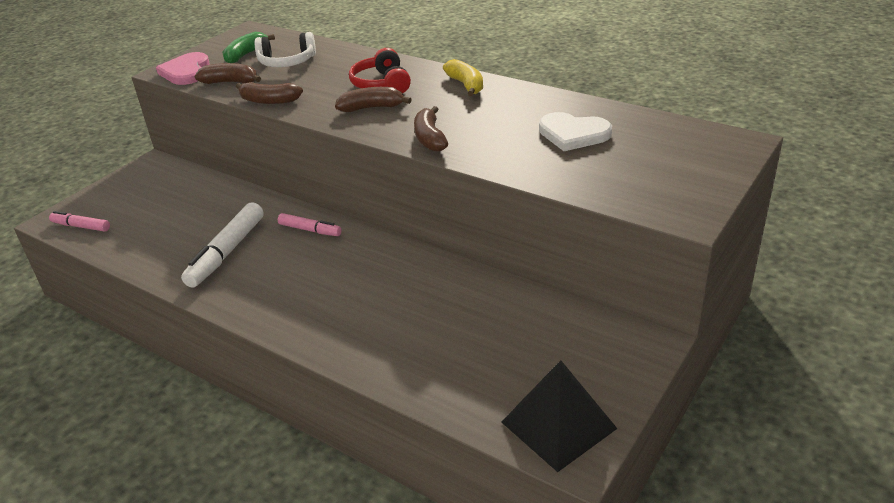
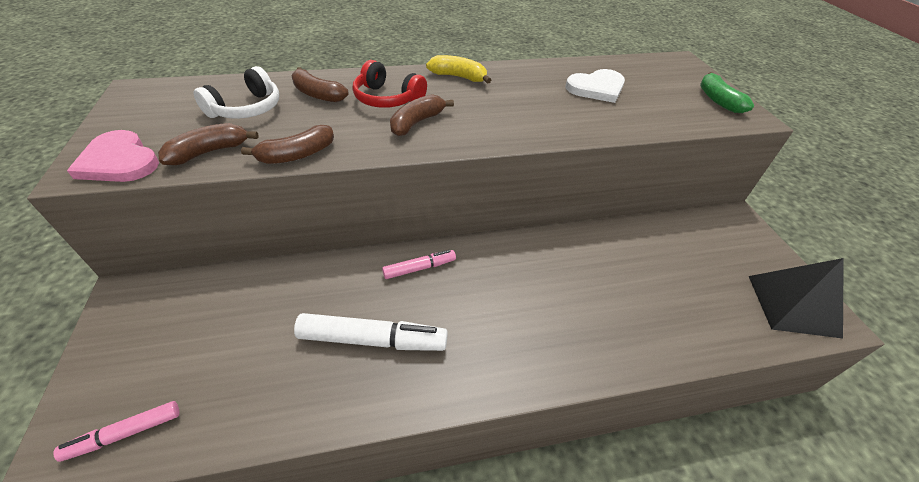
camera: 50 degrees left, 10 degrees up
white marker [181,202,264,287] -> white marker turned 60 degrees counterclockwise [294,313,448,351]
green banana [222,32,275,63] -> green banana moved to [700,72,754,113]
brown banana [414,106,448,152] -> brown banana moved to [292,67,349,102]

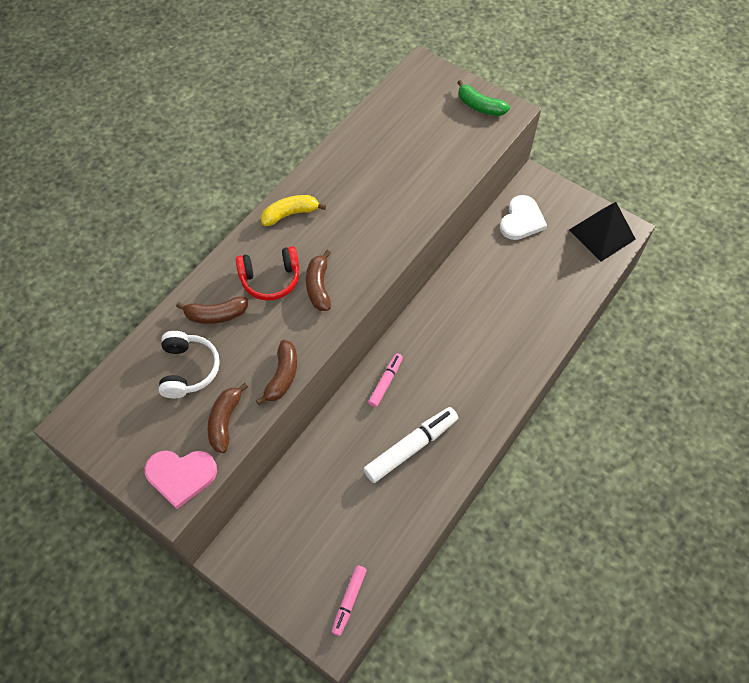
camera: 40 degrees left, 15 degrees up
white heart [566,69,625,103] -> white heart moved to [500,195,547,240]

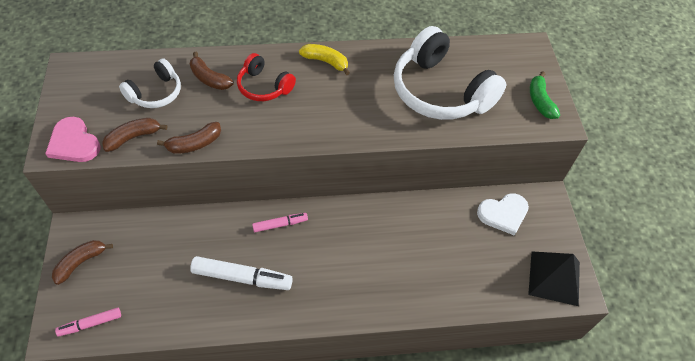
camera: 45 degrees right, 5 degrees down
brown banana [306,250,331,311] -> brown banana moved to [52,240,113,285]
none -> white headphones [394,26,506,120]

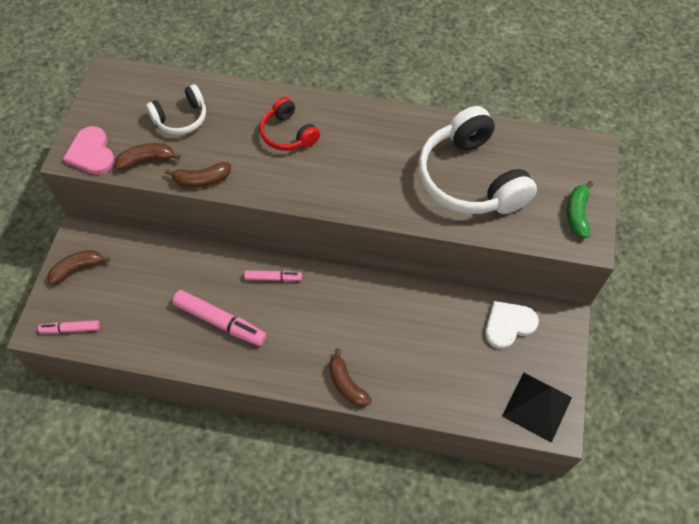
camera: 20 degrees right, 5 degrees up
brown banana [190,52,234,90] -> brown banana moved to [329,348,372,407]
white marker [190,256,293,290] -> pink marker [172,290,266,346]
yellow banana [299,44,350,75] -> none
white heart [477,193,529,236] -> white heart turned 150 degrees clockwise [485,301,539,349]

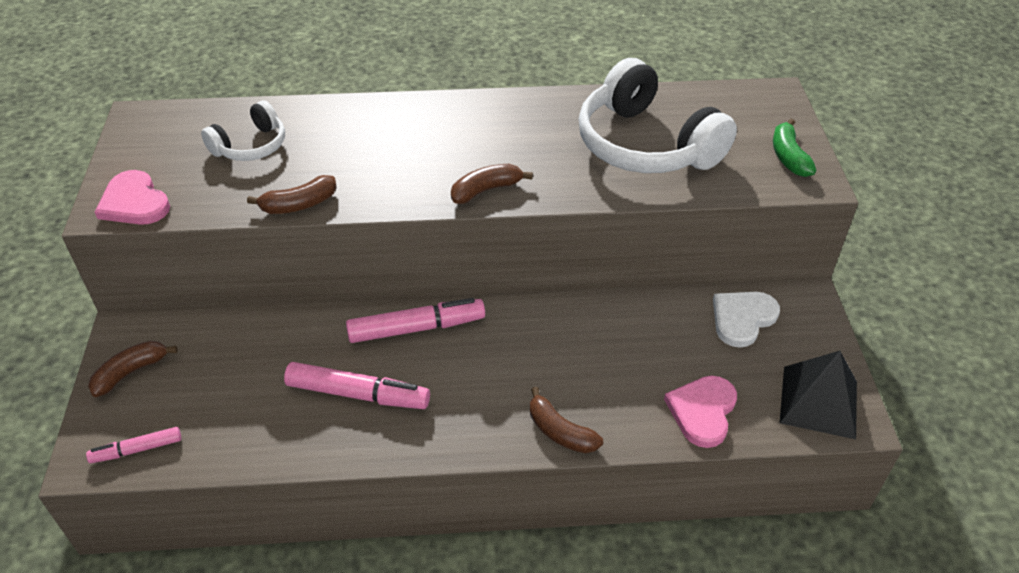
camera: 15 degrees left, 15 degrees down
brown banana [115,143,181,170] -> brown banana moved to [451,164,533,204]
pink marker [244,270,302,281] -> pink marker [346,298,485,343], size x1.73
red headphones [260,97,320,151] -> none
none -> pink heart [664,376,737,448]

